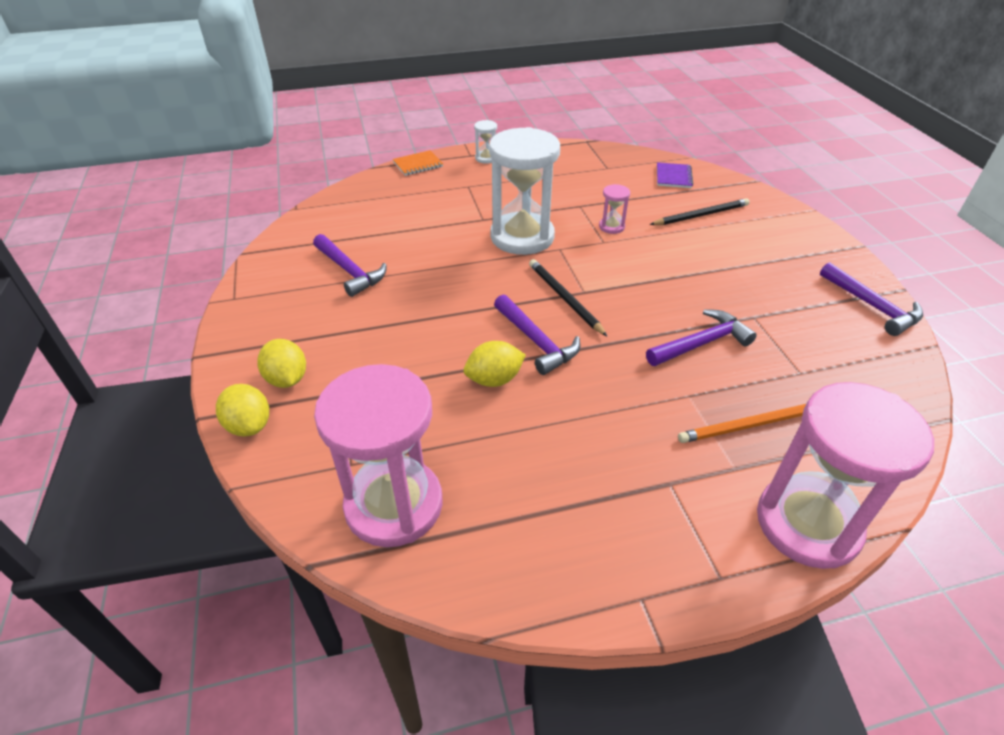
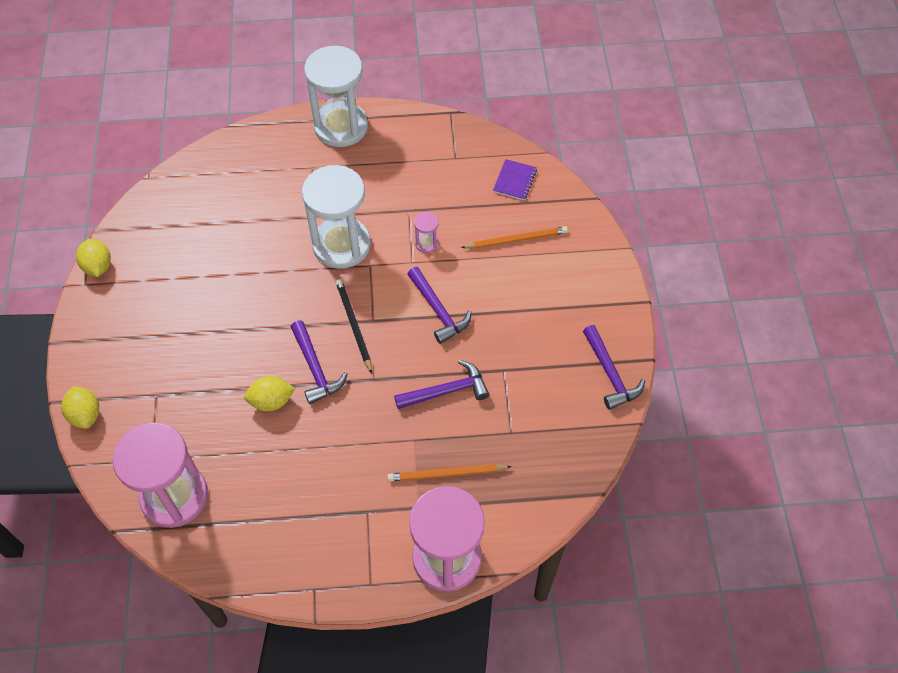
camera: 10 degrees right, 15 degrees up
yellow lemon [257,339,306,388] -> yellow lemon moved to [76,239,111,277]
purple hammer [313,234,387,297] -> purple hammer moved to [407,267,472,344]
orange notebook [393,150,443,176] -> none
white hourglass [474,120,497,164] -> white hourglass [304,46,368,147], size x2.42
black pencil [650,198,749,225] -> orange pencil [461,226,568,249]

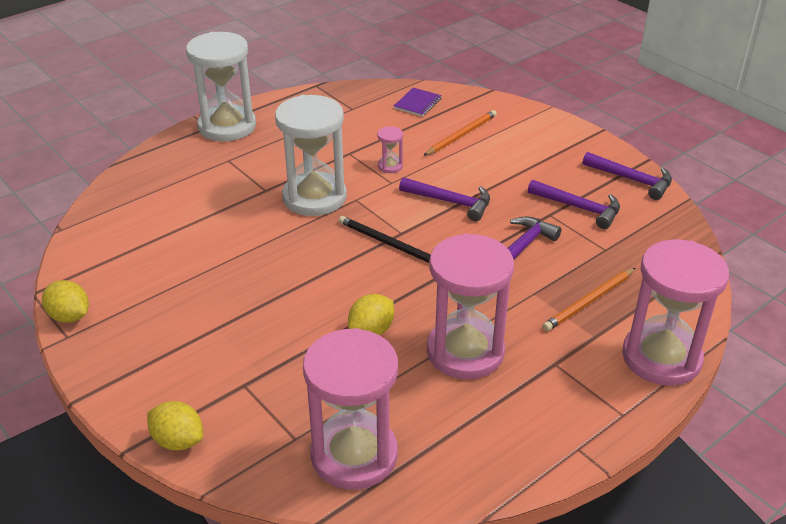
camera: 35 degrees left, 20 degrees down
purple hammer [291,320,347,404] -> purple hammer moved to [528,180,620,229]
purple notebook [493,159,537,200] -> purple notebook turned 45 degrees clockwise [394,88,442,117]
none -> pink hourglass [427,233,514,379]

